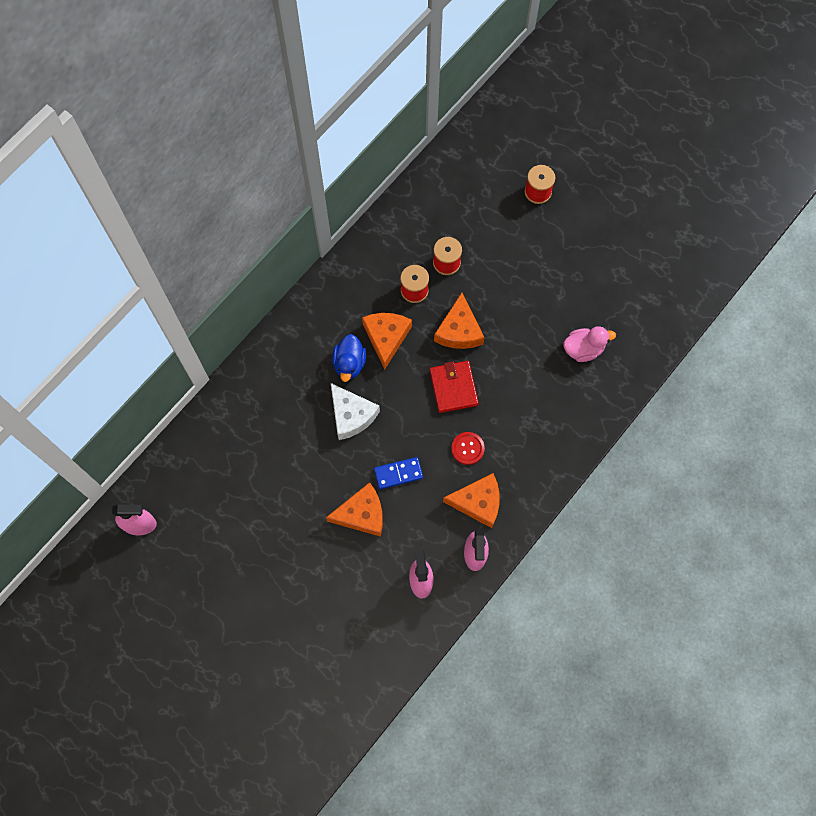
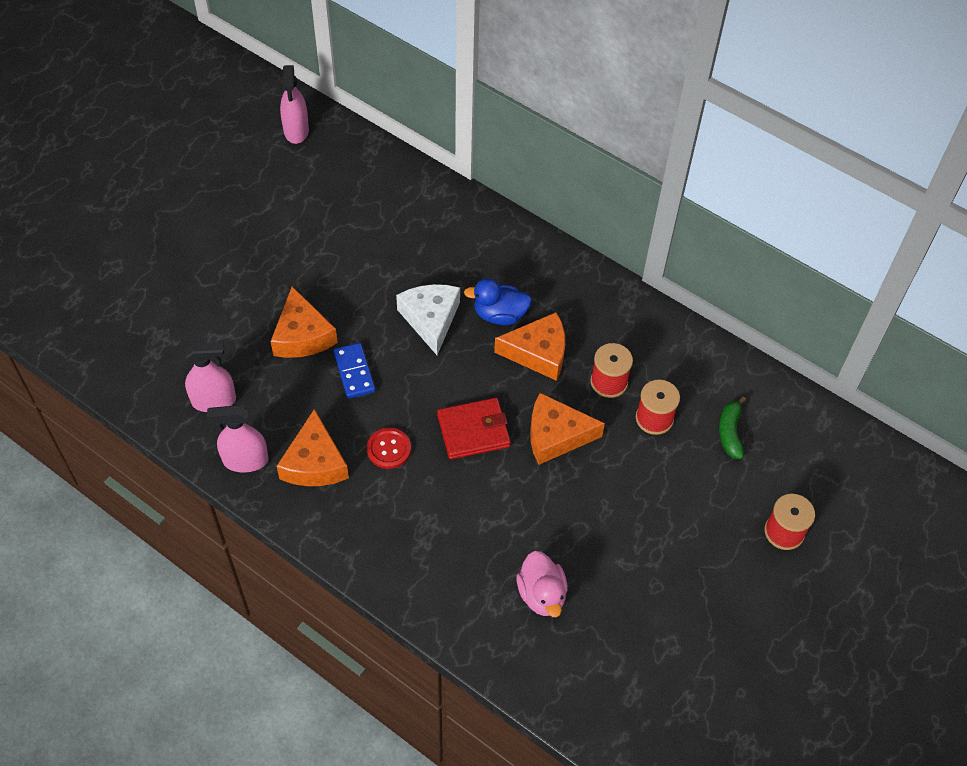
camera: 85 degrees right, 15 degrees down
white cheese [331,383,380,440] -> white cheese turned 120 degrees clockwise [396,284,460,355]
none -> green banana [719,396,746,459]

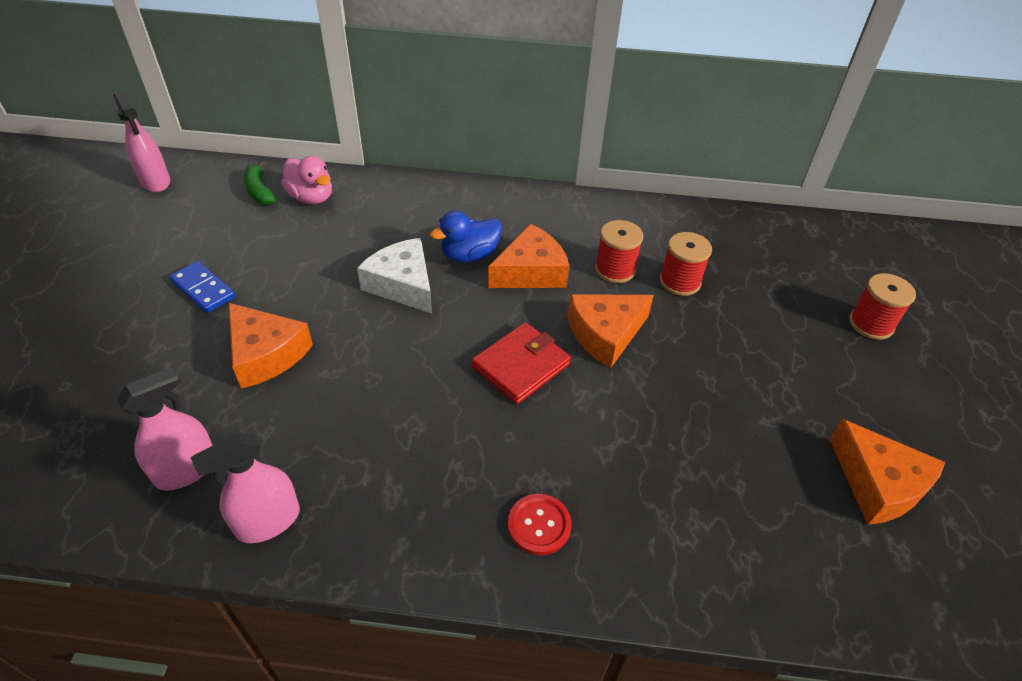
camera: 30 degrees left, 10 degrees down
orange cheese [276,409,349,486] -> orange cheese moved to [829,419,945,525]
blue domino [333,343,375,399] -> blue domino moved to [169,261,235,313]
red button [367,428,411,469] -> red button moved to [508,494,571,555]
pink duck [516,551,568,617] -> pink duck moved to [281,156,332,204]
green banana [719,396,746,459] -> green banana moved to [244,161,276,205]

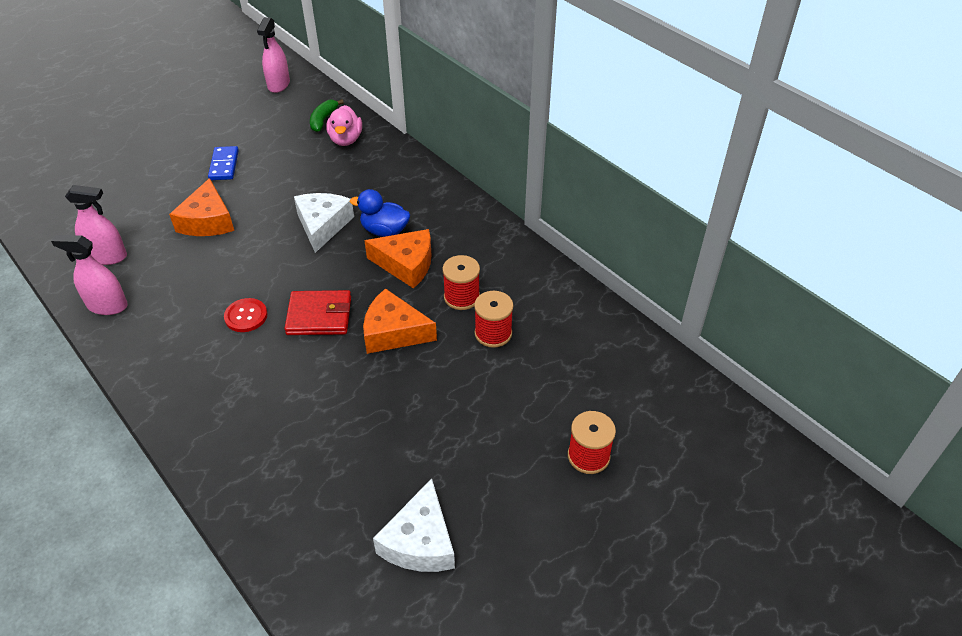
camera: 45 degrees right, 0 degrees up
red button [508,494,571,555] -> red button moved to [224,298,268,332]
orange cheese [829,419,945,525] -> white cheese [373,478,455,572]

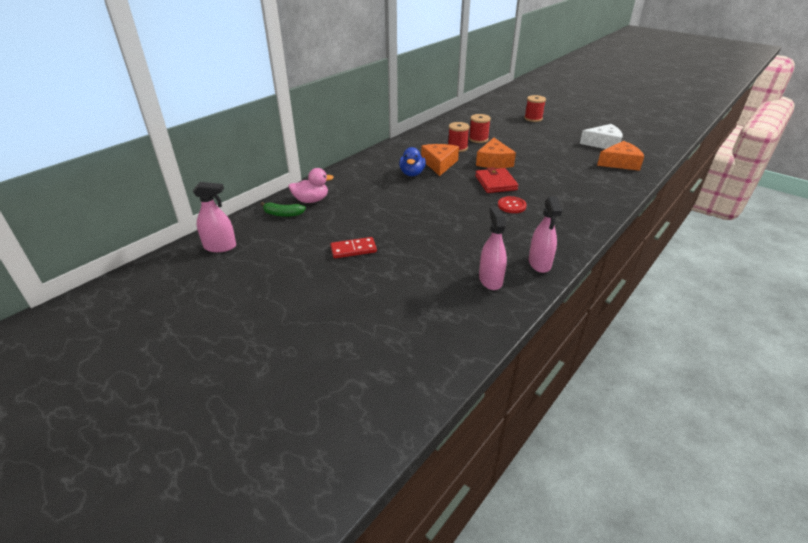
camera: 100 degrees left, 10 degrees down
orange cheese [169,178,234,236] -> orange cheese moved to [597,141,644,171]
blue domino [208,146,239,180] -> red domino [330,237,377,258]
white cheese [294,193,354,253] -> none

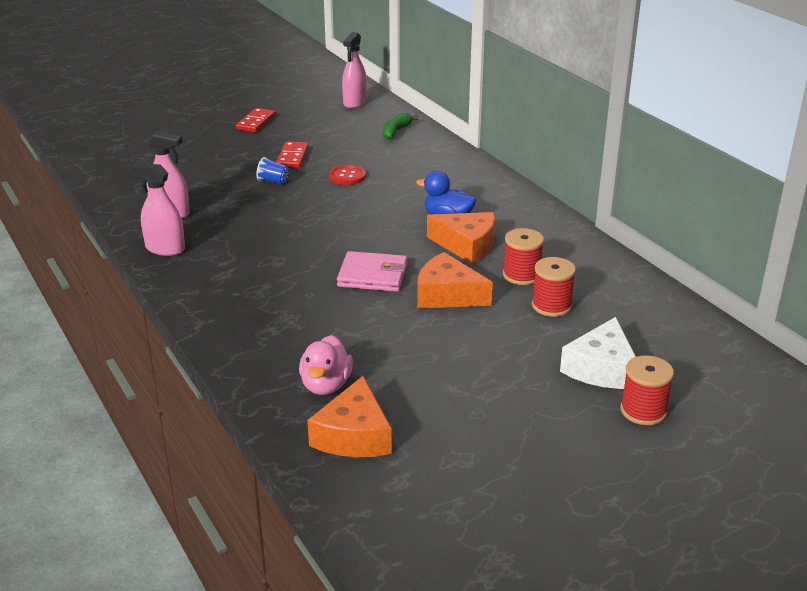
camera: 110 degrees right, 5 degrees down
pink duck [288,168,334,203] -> pink duck moved to [299,335,353,395]
red wallet [475,167,519,193] -> pink wallet [337,251,407,292]
red button [498,196,527,213] -> red button moved to [329,165,366,185]
white cheese [580,124,623,149] -> white cheese moved to [560,317,636,389]
none -> red domino [236,108,276,132]
none -> blue cup [256,157,289,184]

